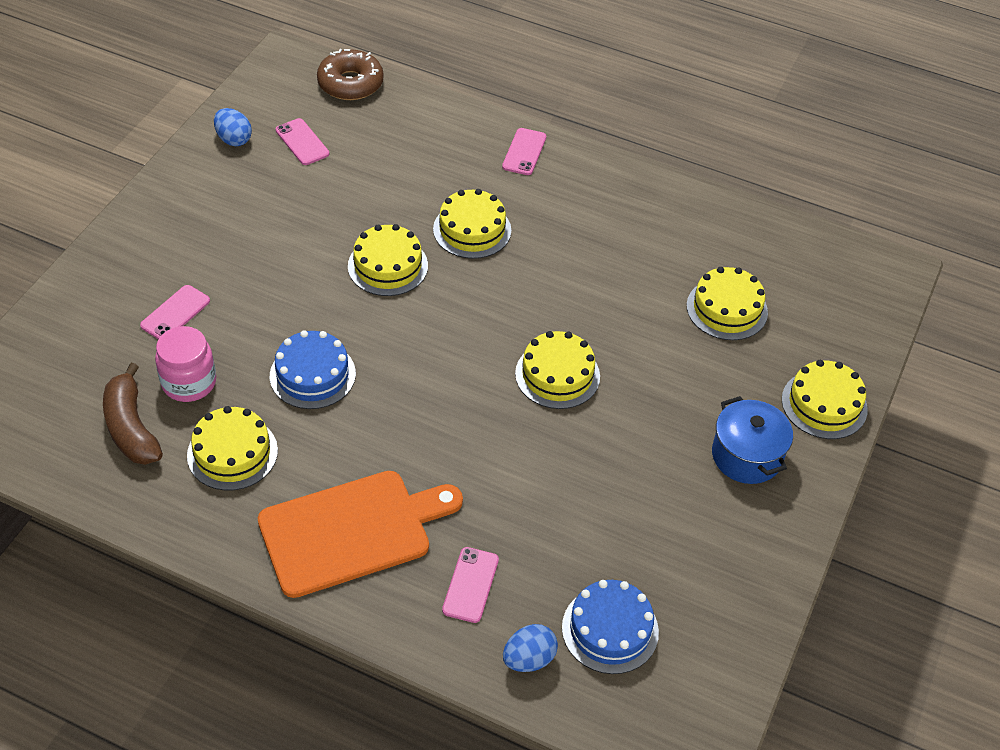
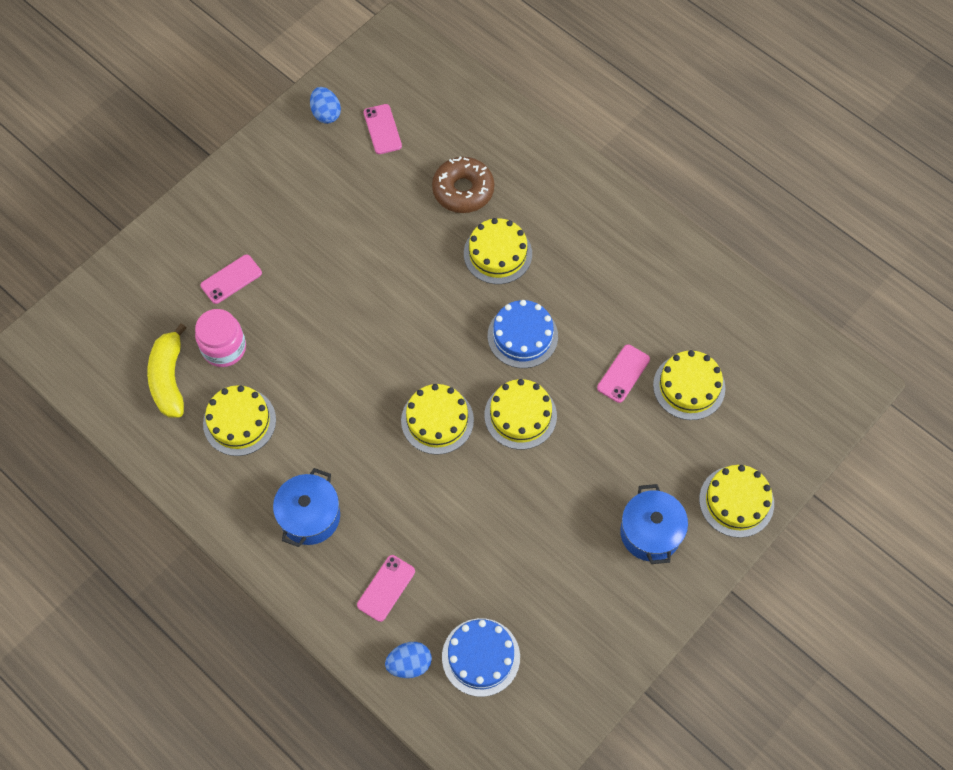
camera: 20 degrees right, 15 degrees up
brown banana [103,363,163,465] -> yellow banana [147,324,186,418]
orange cutting board [258,471,463,598] -> blue pot [273,468,340,547]
blue cake [270,330,356,409] -> blue cake moved to [488,300,558,368]
brown donut [317,49,384,100] -> brown donut moved to [432,157,494,213]
yellow cake [348,224,428,296] -> yellow cake moved to [401,384,474,455]
pink phone [502,128,546,175] -> pink phone moved to [597,344,650,403]

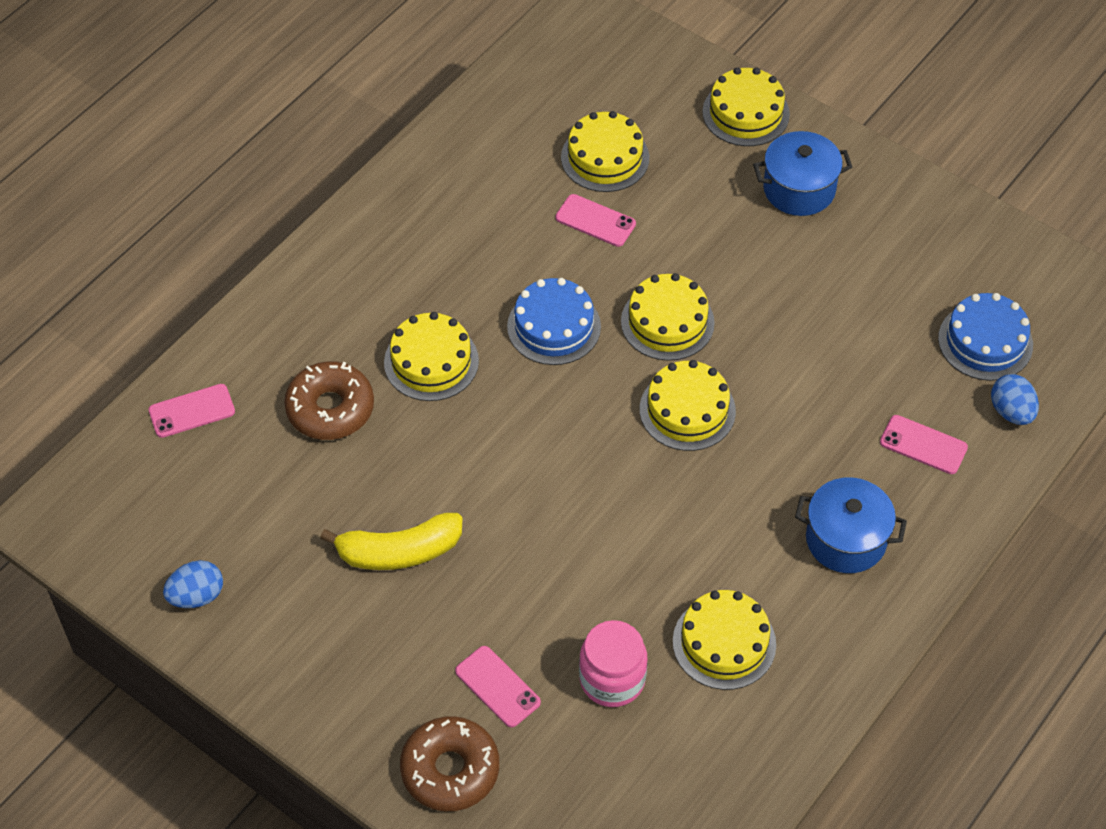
camera: 95 degrees left, 10 degrees down
yellow banana [147,324,186,418] -> yellow banana moved to [320,513,462,570]
pink phone [364,104,402,154] -> pink phone moved to [149,384,235,438]
none -> brown donut [400,716,499,811]

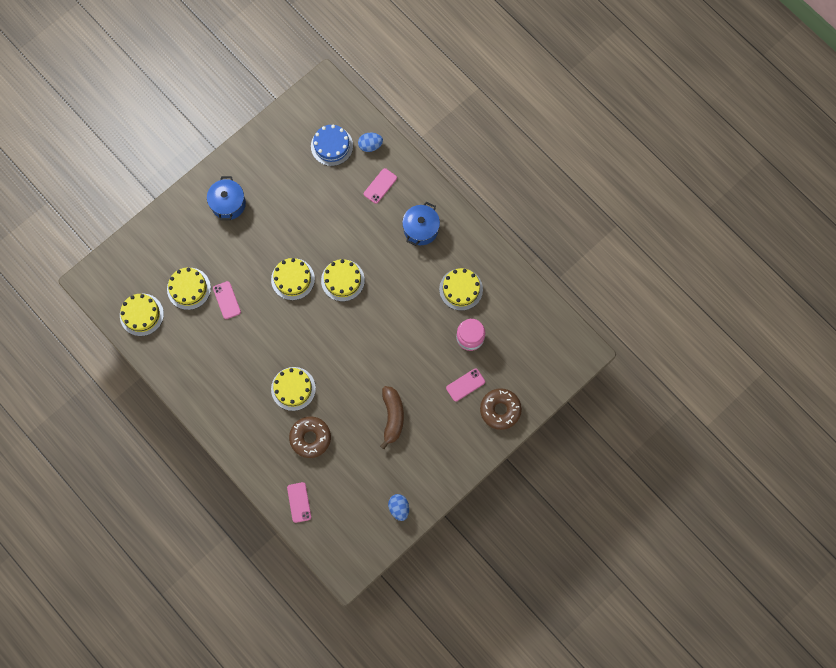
camera: 80 degrees left, 20 degrees up
yellow banana [320,513,462,570] -> brown banana [380,386,404,449]
blue cake [507,278,601,365] -> none
pink phone [555,194,636,247] -> pink phone turned 60 degrees counterclockwise [213,281,241,319]
yellow cake [702,67,790,146] -> yellow cake moved to [120,294,164,336]

